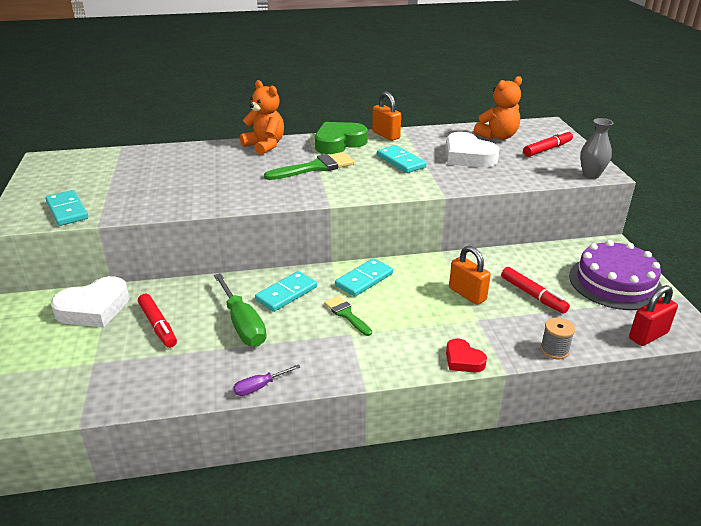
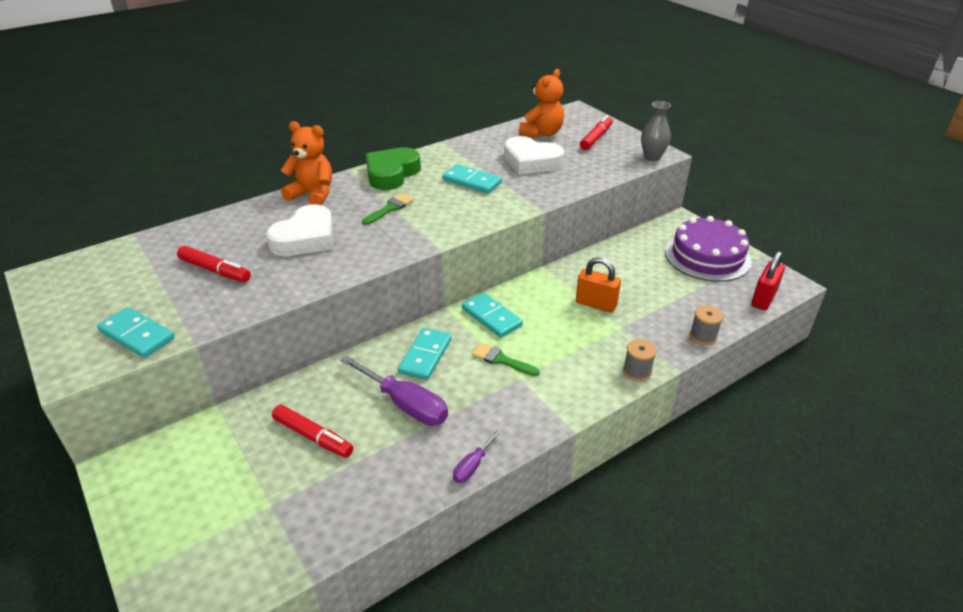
camera: 25 degrees left, 5 degrees up
white heart [51,276,129,327] -> white heart moved to [266,204,333,256]
green screwdriver [214,273,267,346] -> purple screwdriver [340,355,448,426]
green brush [264,152,355,180] -> green brush [362,193,414,225], size x0.61
turquoise domino [335,258,393,297] -> turquoise domino turned 60 degrees counterclockwise [462,292,523,338]
orange padlock [372,92,401,141] -> none
red heart [446,338,487,373] -> grey spool [623,339,657,381]
red marker [501,267,570,314] -> red marker moved to [177,246,251,282]

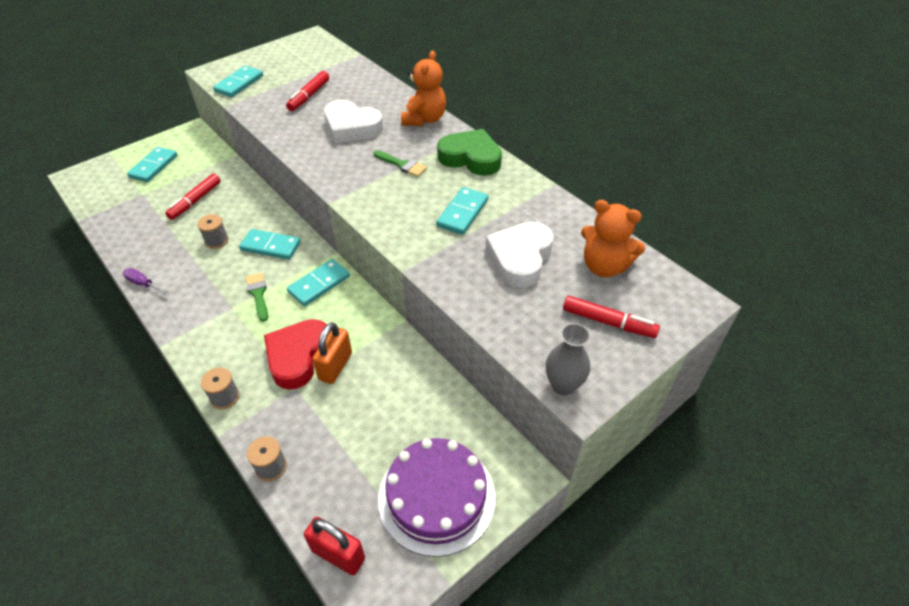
camera: 85 degrees right, 10 degrees up
purple screwdriver [340,355,448,426] -> grey spool [197,214,229,249]
green brush [472,343,540,376] -> green brush turned 45 degrees counterclockwise [245,273,268,322]
none -> turquoise domino [127,147,177,182]
none -> red heart [264,319,327,390]

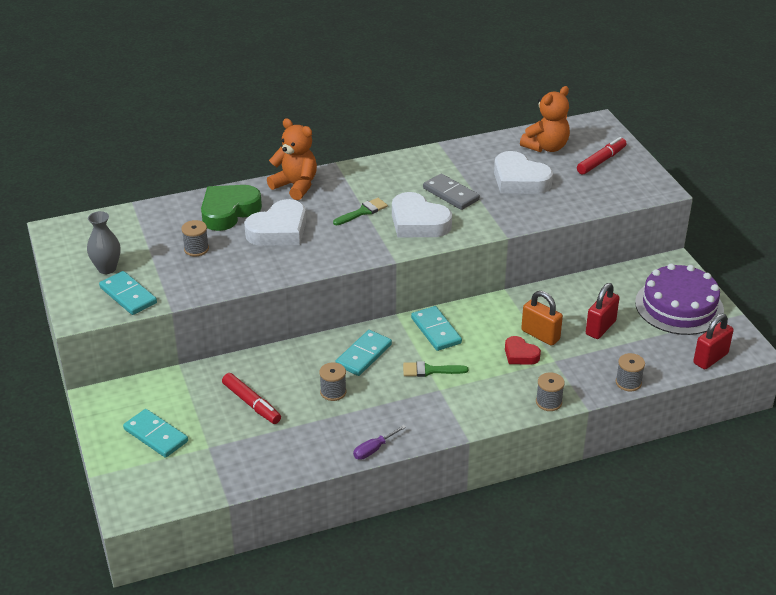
camera: 70 degrees left, 10 degrees down
red heart [264,319,327,390] -> red heart [505,336,541,365], size x0.56
red marker [286,71,329,111] -> grey spool [181,220,209,257]
turquoise domino [436,187,488,235] -> grey domino [423,173,480,210]
green heart [437,129,502,176] -> green heart moved to [201,185,262,231]
grey vase [546,323,590,395] -> grey vase moved to [87,211,121,274]
none -> white heart [392,192,452,237]
none -> red padlock [586,283,619,339]

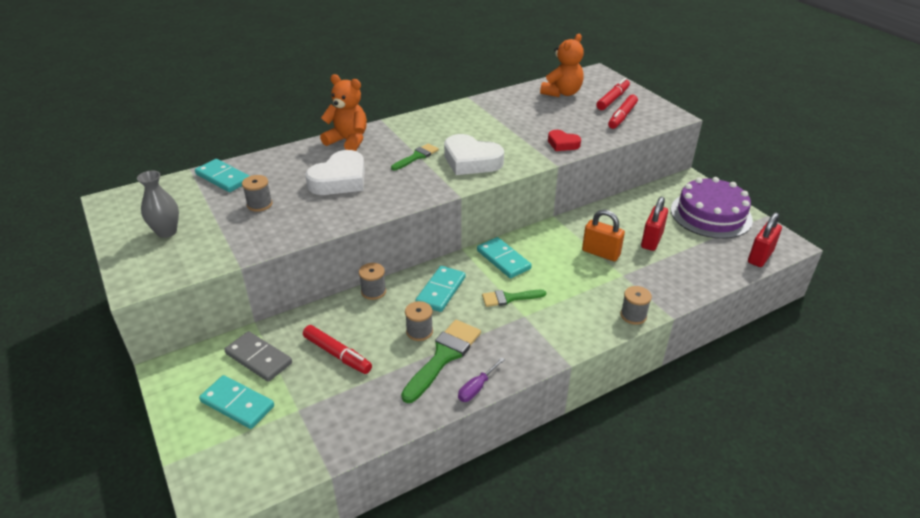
camera: 10 degrees left, 0 degrees up
turquoise domino [99,271,157,315] -> turquoise domino moved to [195,159,249,192]
green heart [201,185,262,231] -> none
grey domino [423,173,480,210] -> grey domino moved to [224,331,292,382]
white heart [494,151,553,194] -> none
red heart [505,336,541,365] -> red heart moved to [548,130,581,151]
grey spool [616,353,645,391] -> grey spool moved to [359,263,386,300]
none -> green brush [401,320,481,403]
none -> red marker [608,95,638,129]

